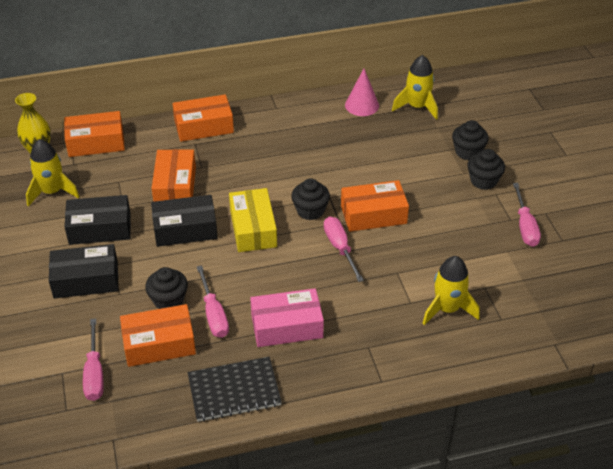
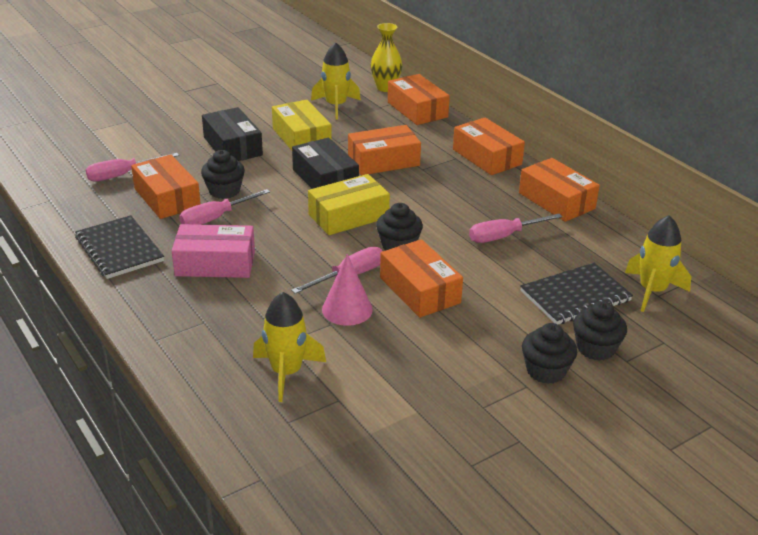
camera: 70 degrees right, 10 degrees down
black box [64,195,131,245] -> yellow box [272,100,332,150]
pink box [250,288,324,347] -> pink box turned 60 degrees counterclockwise [172,224,255,278]
pink cone [345,69,379,116] -> pink cone moved to [322,254,373,326]
pink screwdriver [513,183,541,247] -> pink screwdriver moved to [469,214,562,243]
none -> orange box [519,158,600,222]
none -> black notebook [520,263,633,324]

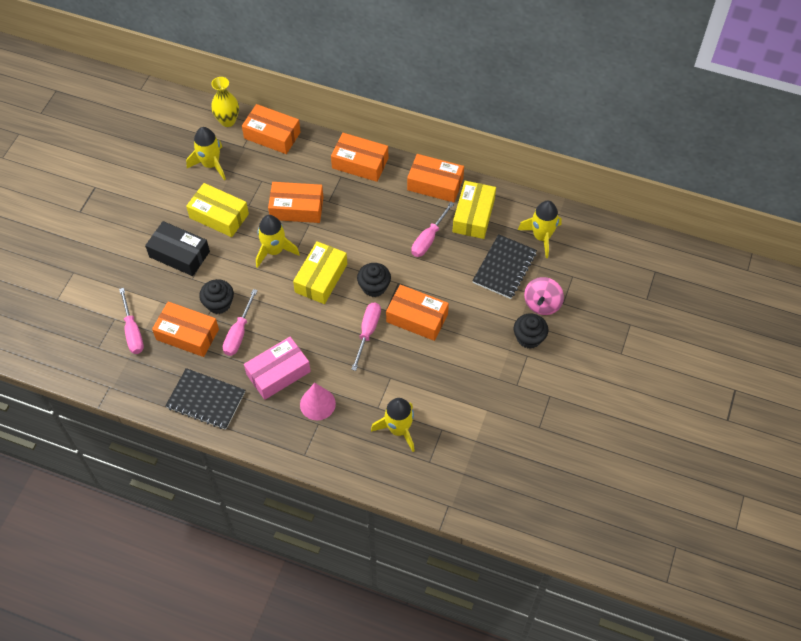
camera: 35 degrees left, 25 degrees up
pink screwdriver [85,153,179,181] -> pink screwdriver turned 45 degrees counterclockwise [119,288,144,354]
black box [292,138,359,189] -> yellow rocket [256,215,300,268]
pink cone [322,254,373,326] -> pink cone moved to [300,383,336,420]
orange box [348,125,421,175] -> orange box turned 60 degrees clockwise [268,182,323,223]
black cupcake [573,301,627,361] -> pink spinning top [524,277,564,315]
none -> yellow box [452,181,496,239]

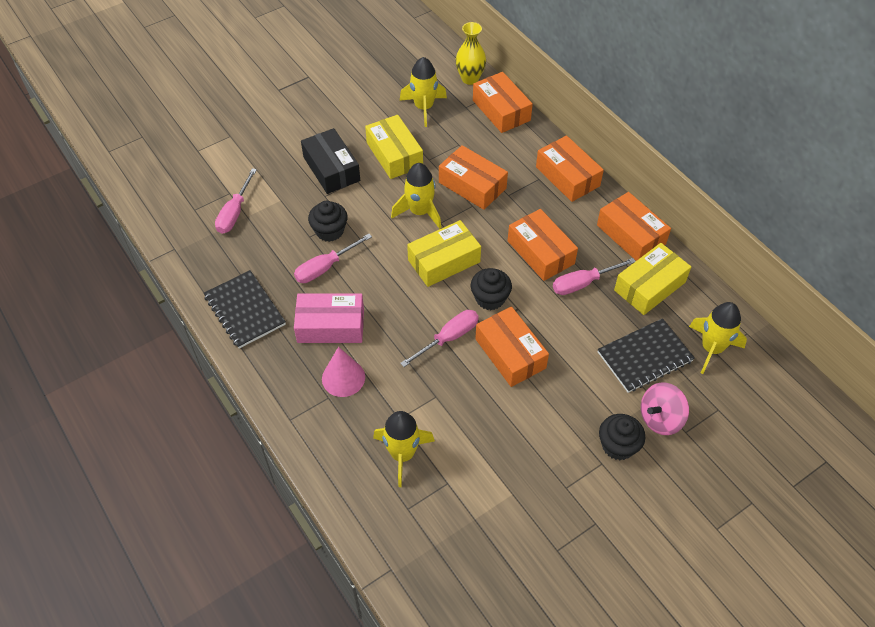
camera: 35 degrees right, 5 degrees down
orange box [152,302,219,357] -> orange box moved to [508,209,578,281]

